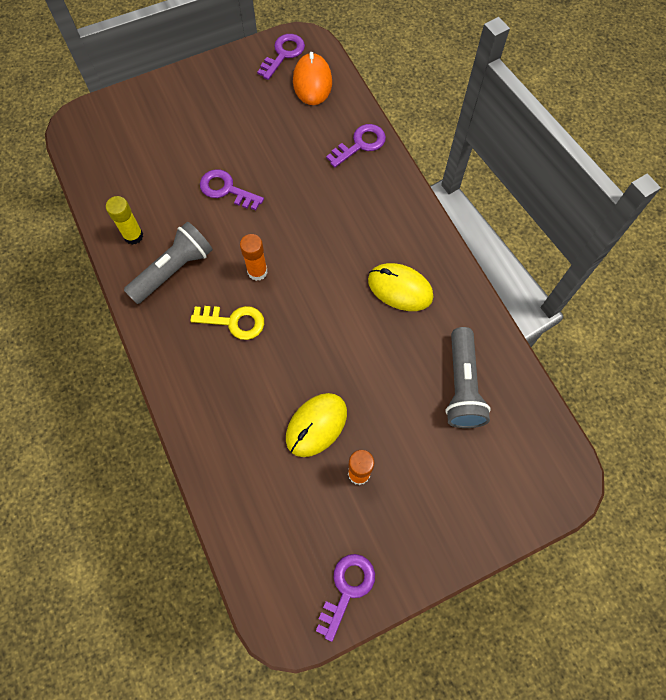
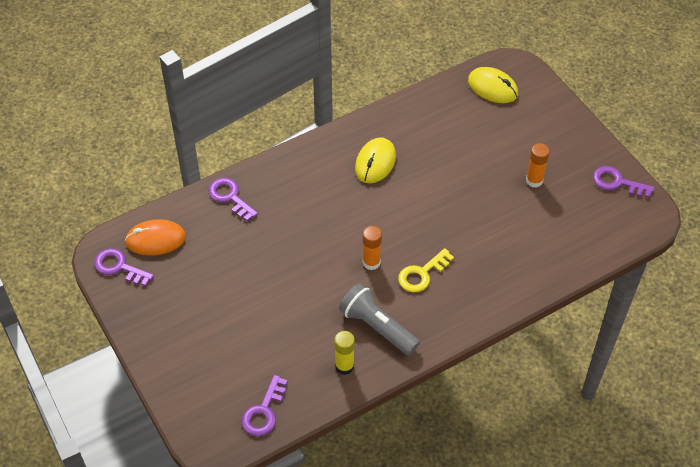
camera: 95 degrees left, 15 degrees down
yellow key [190,306,264,340] -> yellow key turned 135 degrees counterclockwise [398,248,454,293]
purple key [200,169,264,210] -> purple key moved to [242,375,288,436]
yellow mouse [286,393,347,457] -> yellow mouse moved to [468,67,518,103]
grey flashlight [445,327,491,428] -> none

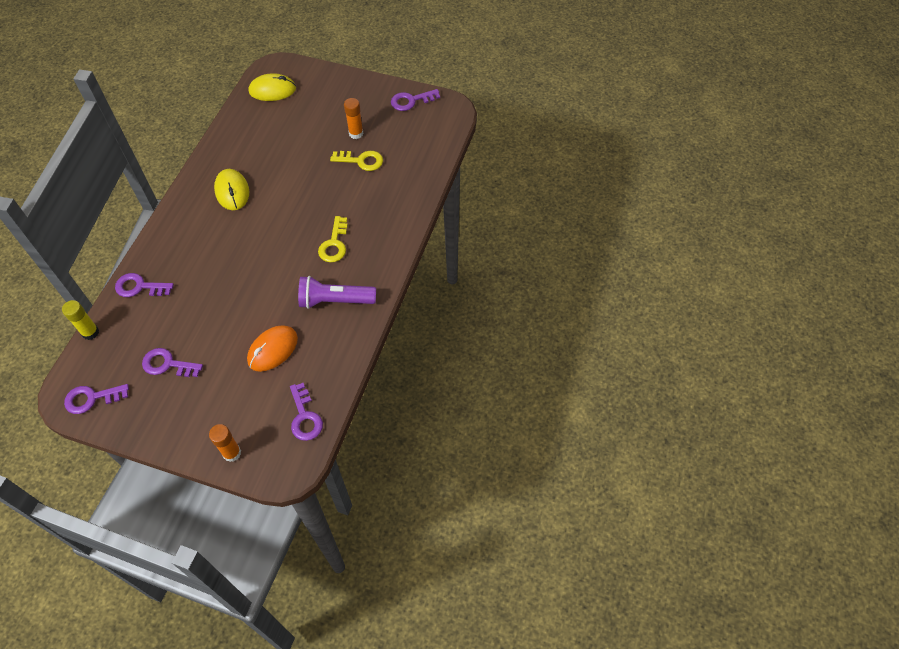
camera: 40 degrees left, 5 degrees up
orange mouse [125,219,186,256] -> orange mouse moved to [247,325,298,372]
yellow glue stick [334,331,355,375] -> yellow glue stick moved to [62,300,99,340]
grey flashlight [339,283,420,356] -> purple flashlight [298,276,376,309]
orange glue stick [363,226,382,270] -> orange glue stick moved to [209,424,241,462]
none -> purple key [142,348,203,377]
none -> yellow key [330,151,383,171]

